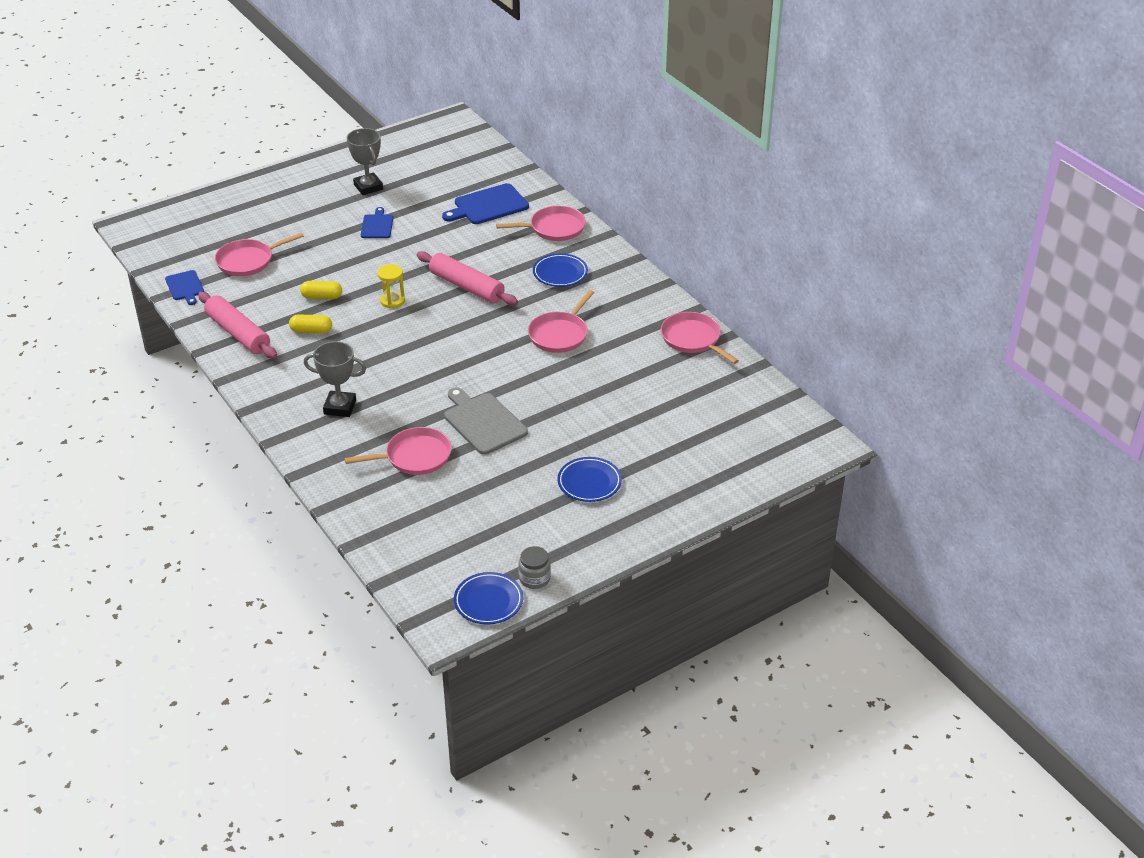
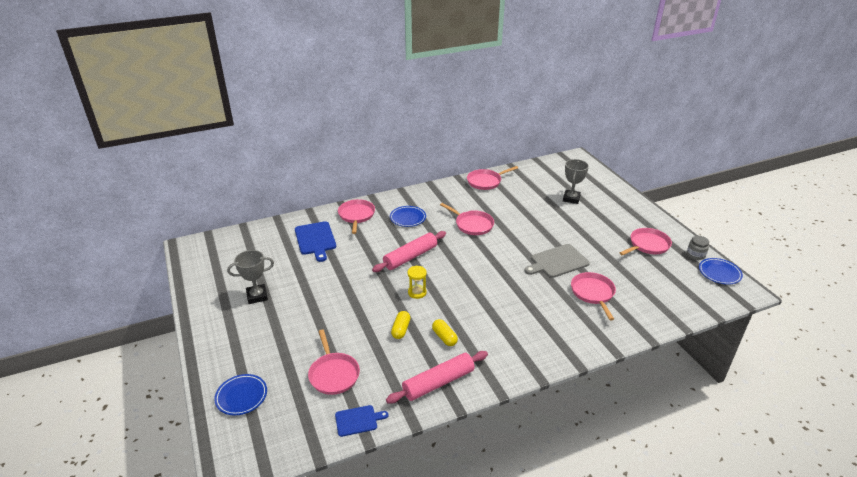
camera: 80 degrees left, 5 degrees down
yellow capsule [289,314,332,333] -> yellow capsule turned 45 degrees counterclockwise [432,319,458,346]
grey trophy [304,341,366,417] -> grey trophy moved to [563,159,589,204]
blue cutting board [361,207,393,238] -> none
blue plate [557,457,622,502] -> blue plate moved to [214,374,267,415]
none -> pink pan [619,228,672,256]

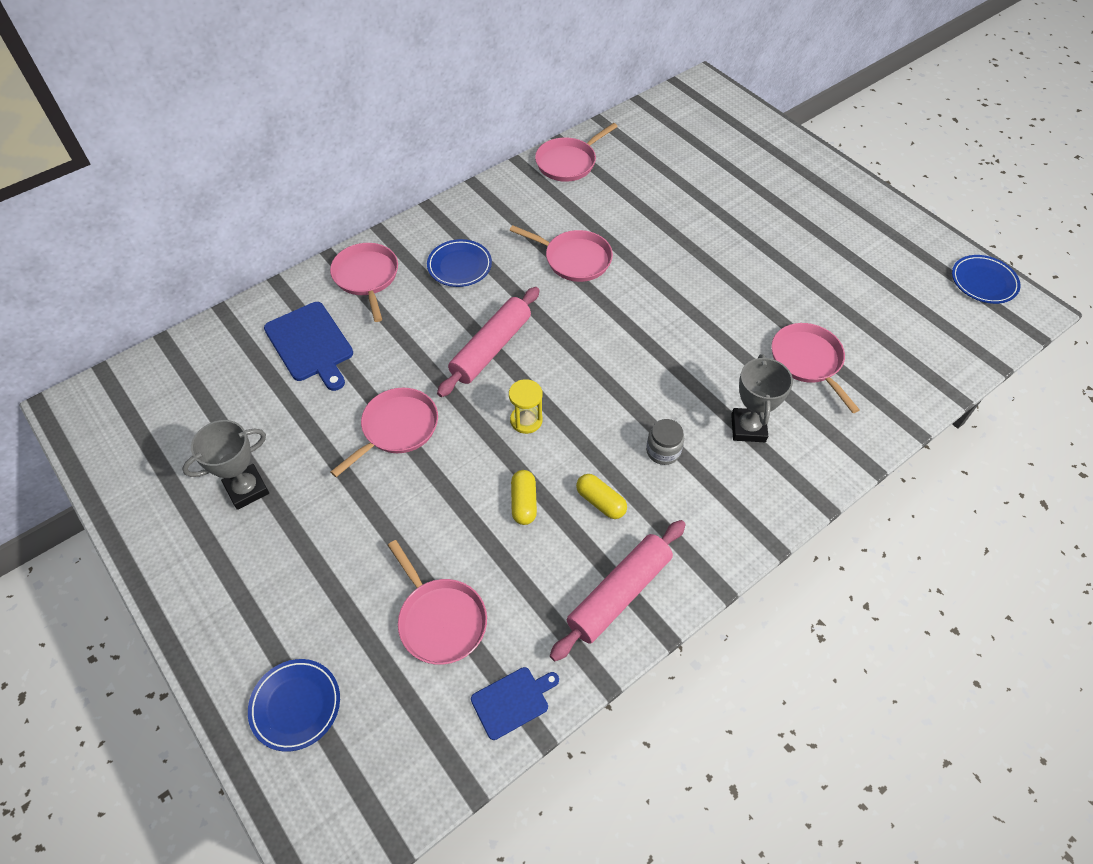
camera: 15 degrees left, 20 degrees up
grey cutting board [525,244,590,278] -> none
grey trophy [563,159,589,204] -> grey trophy moved to [731,354,793,442]
pink pan [619,228,672,256] -> pink pan moved to [331,388,438,477]
grey jar [687,236,709,260] -> grey jar moved to [646,419,684,465]

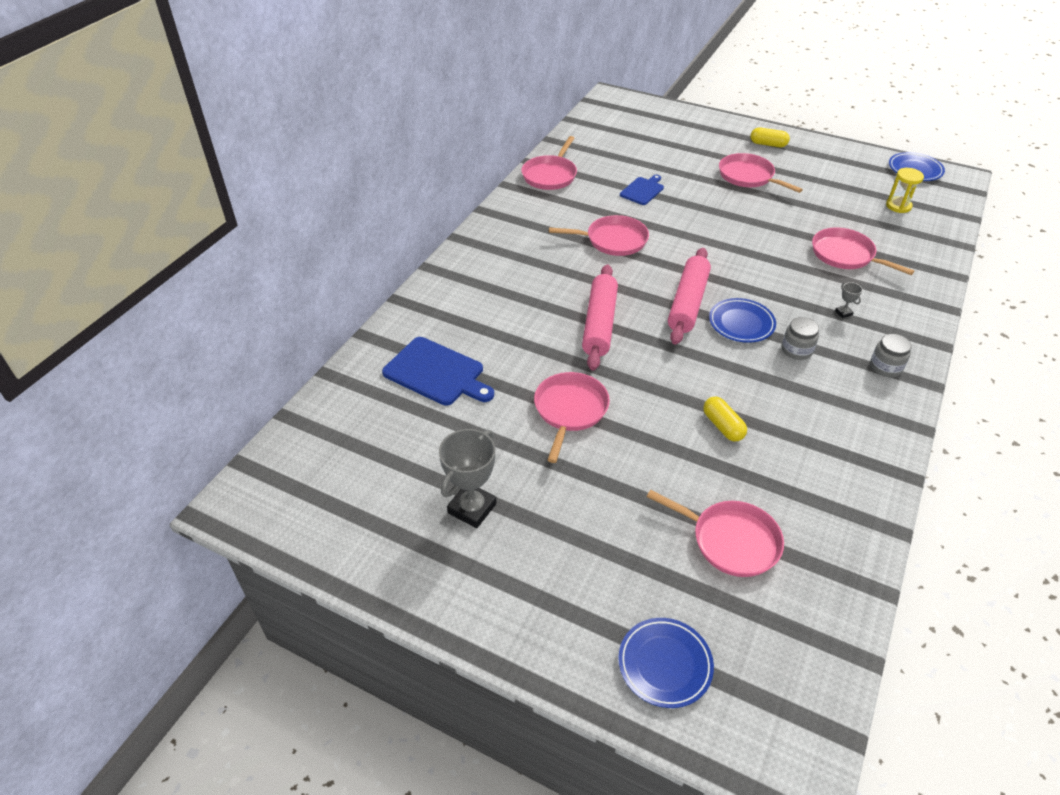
camera: 25 degrees left, 10 degrees down
pink pan [330,243,398,322] -> pink pan moved to [719,153,803,193]
blue plate [427,239,492,287] -> blue plate moved to [709,298,776,343]
blue cutting board [471,667,559,740] -> blue cutting board moved to [620,175,664,205]
yellow hourglass [509,379,543,434] -> yellow hourglass moved to [886,168,924,213]
pink rolling pin [550,520,686,661] -> pink rolling pin moved to [668,248,711,345]
yellow capsule [576,474,627,519] -> yellow capsule moved to [750,127,790,147]
grey trophy [731,354,793,442] -> grey trophy [835,282,862,318], size x0.44
none -> grey jar [870,334,911,377]

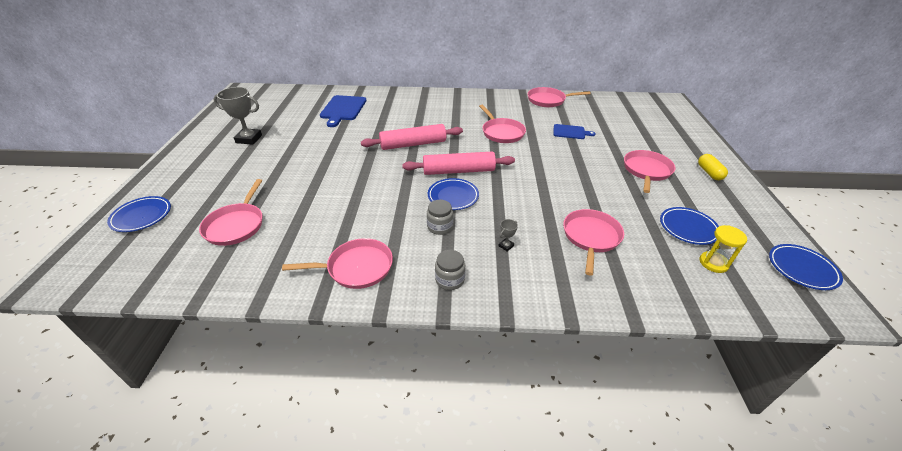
camera: 65 degrees right, 5 degrees down
pink pan [534,372,610,463] -> pink pan moved to [282,238,393,289]
yellow capsule [703,397,747,441] -> none
none -> blue plate [660,207,719,245]

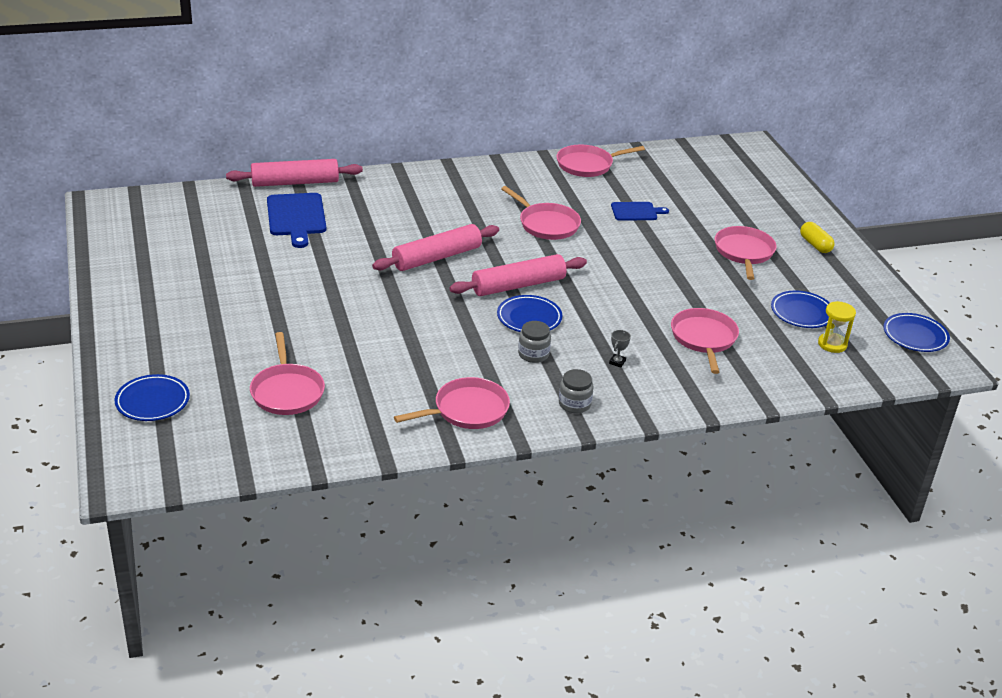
camera: 20 degrees left, 5 degrees down
grey trophy [213,87,262,145] -> none
none -> pink rolling pin [226,159,363,187]

